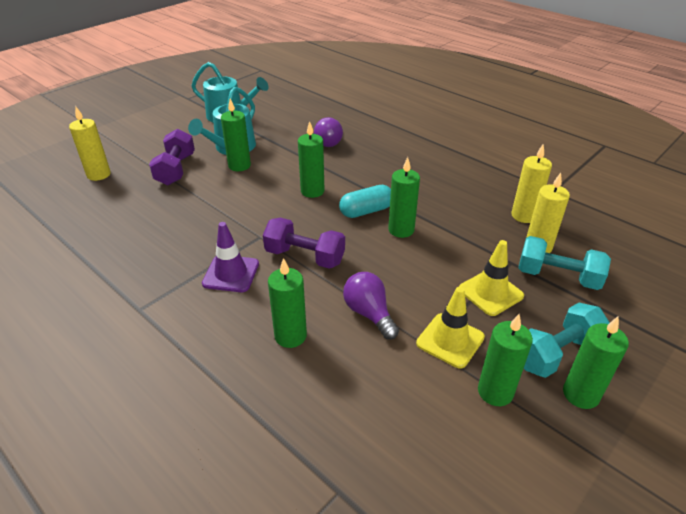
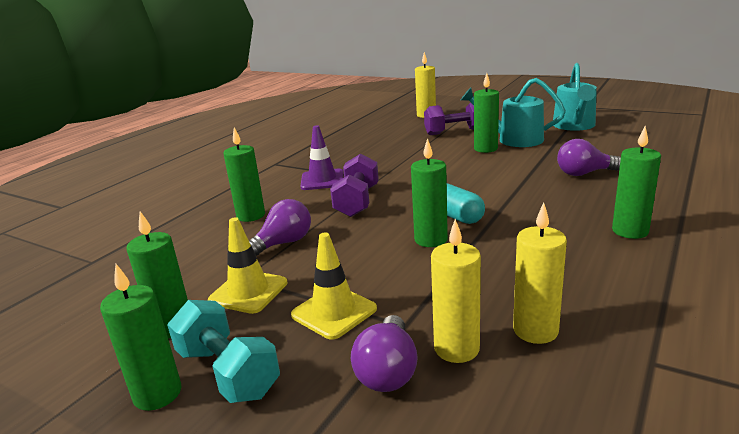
camera: 80 degrees right, 15 degrees down
green candle [298,121,325,198] -> green candle moved to [612,126,661,239]
turquoise dumbbell [519,236,611,290] -> purple light bulb [351,315,418,392]

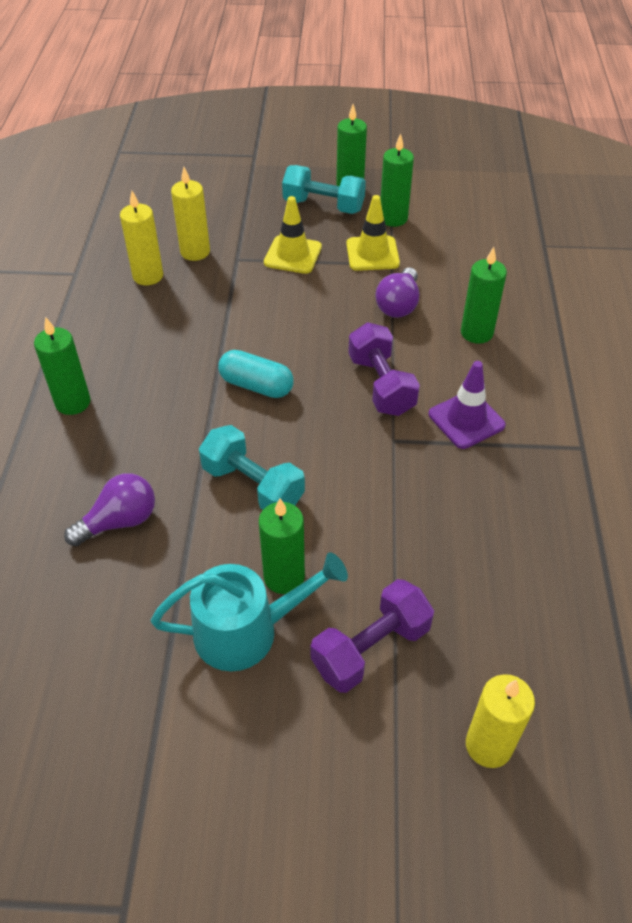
camera: 150 degrees right, 25 degrees up
purple light bulb [351,315,418,392] -> none
green candle [411,138,448,247] -> none
turquoise watering can [553,63,597,131] -> none
none -> turquoise dumbbell [199,425,305,510]

